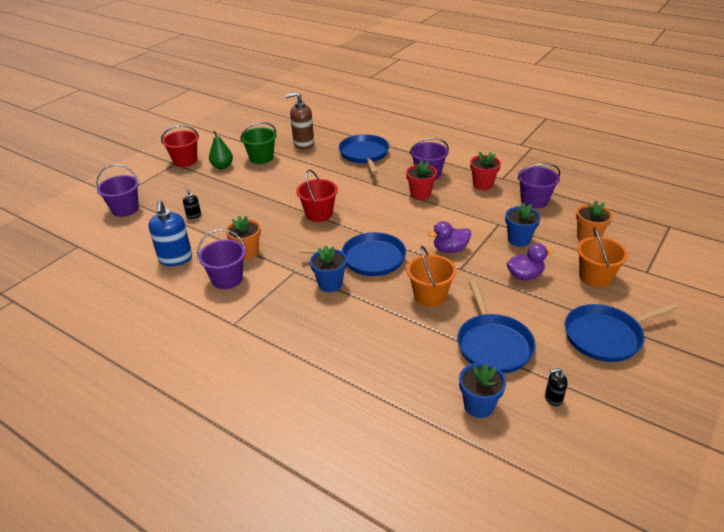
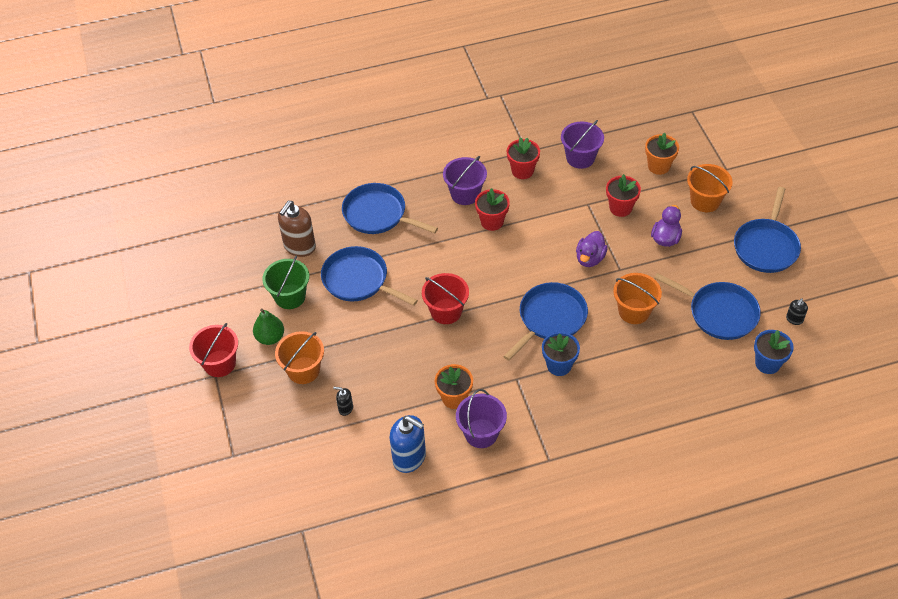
camera: 50 degrees left, 15 degrees up
purple bucket [96,164,140,217] -> none
blue flower pot [505,203,541,247] -> red flower pot [606,174,641,217]
none -> orange bucket [275,331,324,384]
none -> blue pan [321,246,418,306]

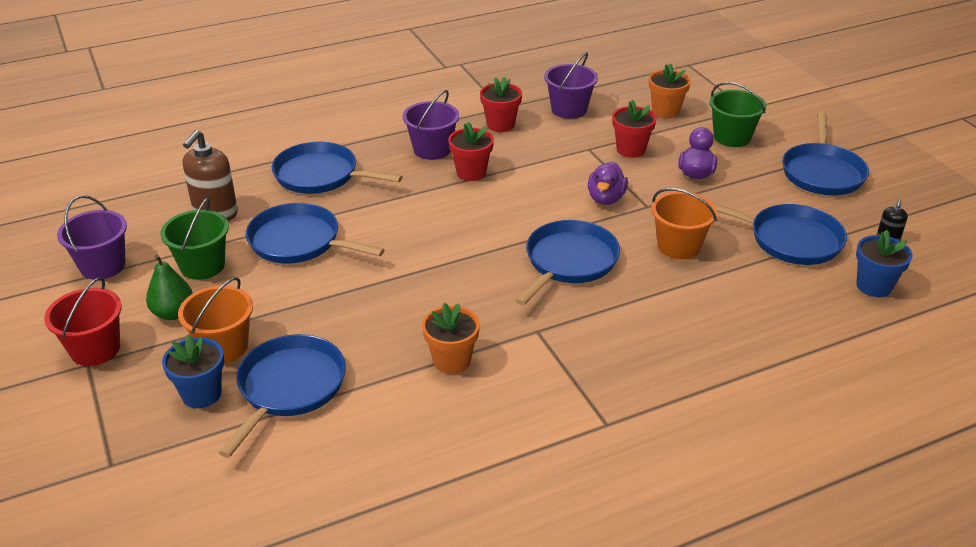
camera: 10 degrees left, 15 degrees down
black soap dispenser [333,387,353,416] -> blue pan [219,334,346,458]
blue soap dispenser [389,415,426,473] -> none
red bucket [422,273,469,324] -> none
purple bucket [456,389,507,448] -> purple bucket moved to [57,195,127,280]
blue flower pot [542,332,580,376] -> blue flower pot moved to [162,335,224,408]
orange bucket [687,164,733,212] -> green bucket [710,82,767,147]

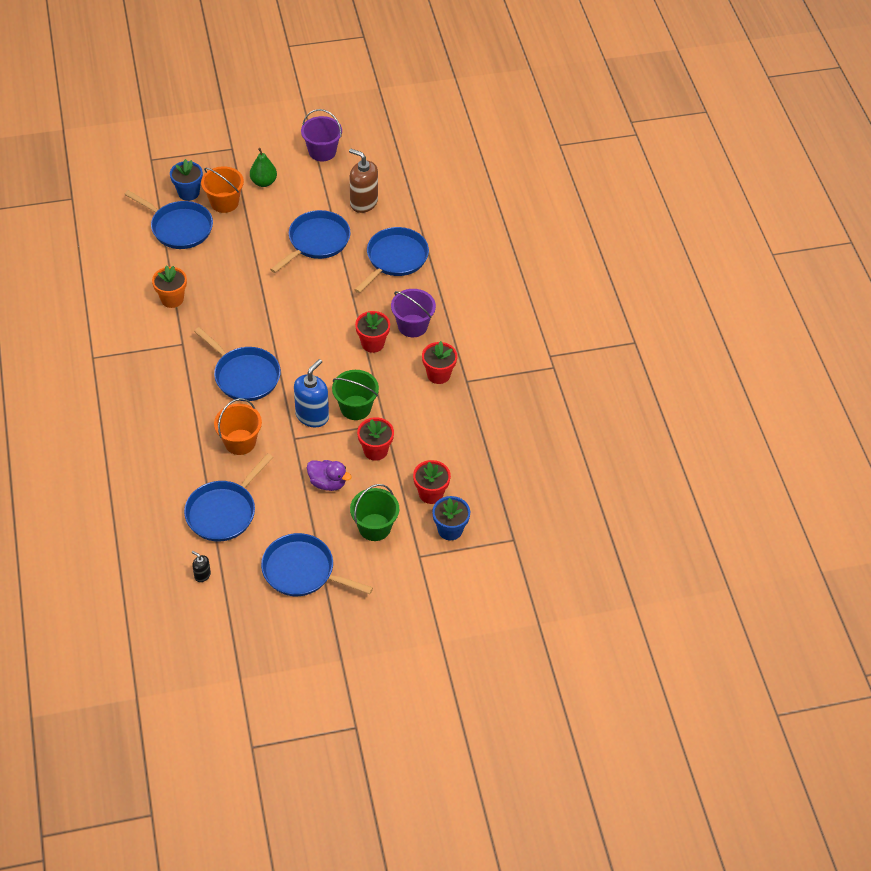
camera: 100 degrees right, 15 degrees up
red bucket [44,277,122,366] -> none
green bucket [160,197,229,280] -> green bucket moved to [332,370,379,420]
purple bucket [544,52,598,119] -> none
purple duck [588,162,628,205] -> blue soap dispenser [294,359,329,427]
orange flower pot [649,63,691,118] -> red flower pot [413,460,451,504]
blue flower pot [856,230,912,297] -> blue flower pot moved to [432,496,470,540]

